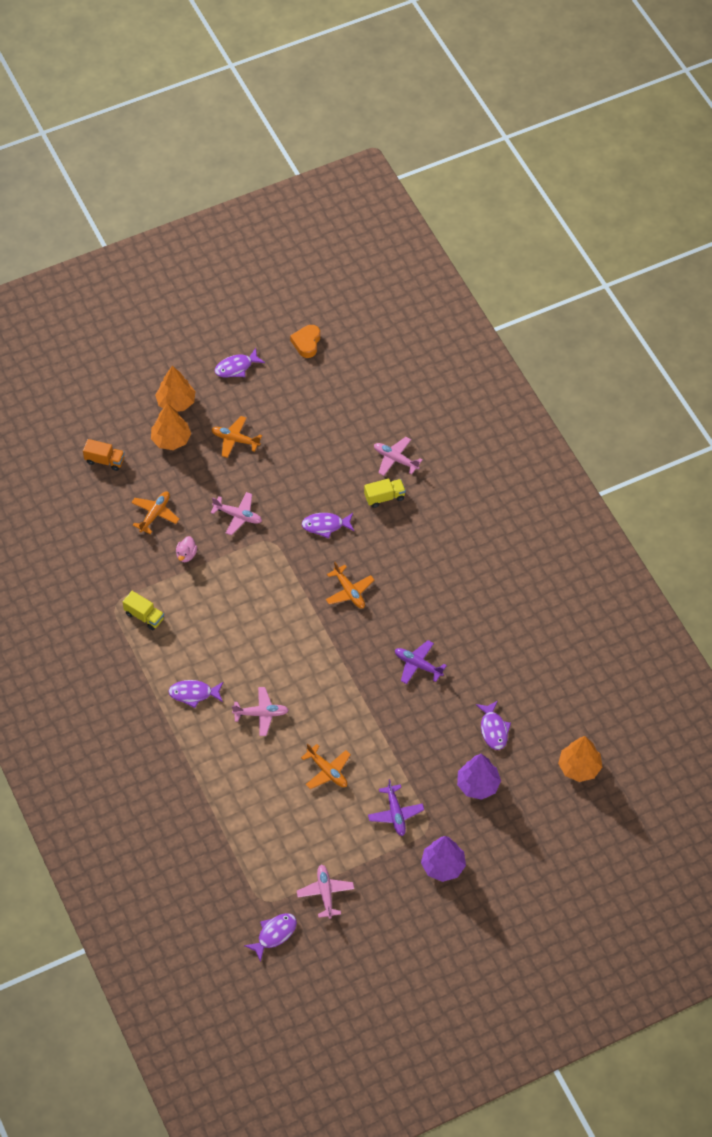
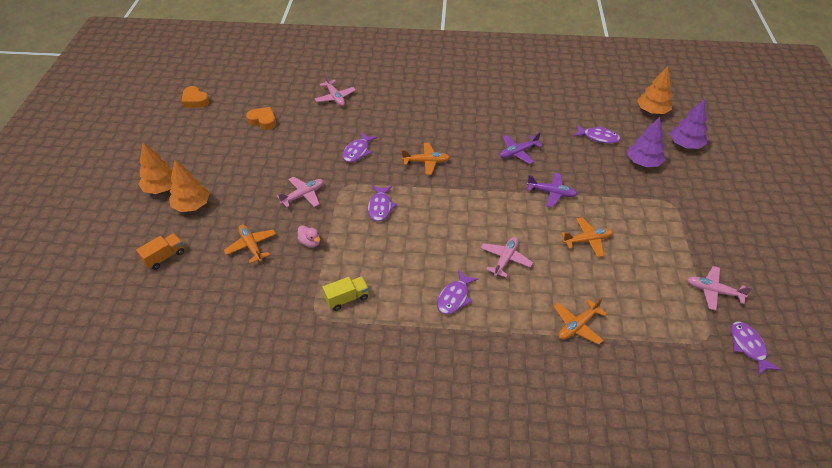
camera: 60 degrees left, 10 degrees down
orange plane [211,416,262,458] -> orange plane moved to [554,298,607,345]
purple fish [214,348,265,378] -> purple fish moved to [368,185,397,222]
yellow truck [364,479,406,508] -> none
purple plane [368,779,424,836] -> purple plane moved to [527,173,577,208]
pink plane [374,437,422,476] -> pink plane turned 90 degrees counterclockwise [315,74,356,106]
purple tree [421,836,466,882] -> purple tree moved to [670,99,708,149]
none -> orange heart [246,107,276,130]

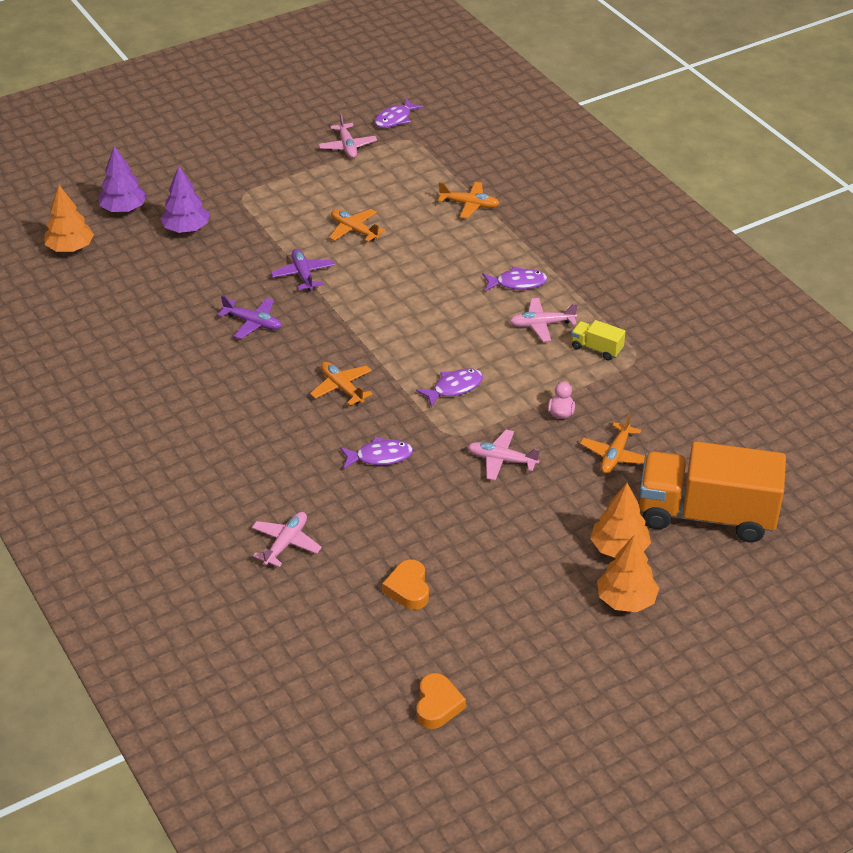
camera: 125 degrees left, 5 degrees down
orange truck [136,233,184,270] -> orange truck [639,441,786,542], size x2.44
pink plane [481,237,533,278] -> pink plane moved to [510,298,578,342]
purple fish [573,124,620,144] -> none

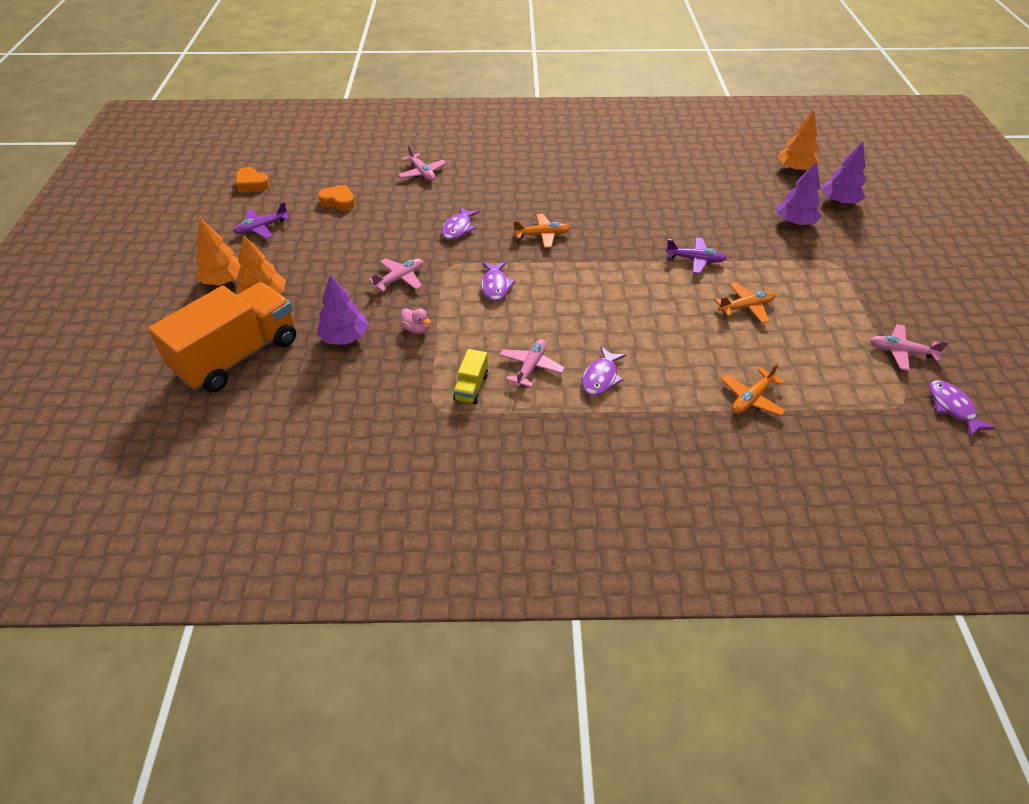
camera: 120 degrees right, 5 degrees up
purple plane [218,295,282,339] -> purple plane moved to [233,202,290,239]
yellow truck [571,320,626,361] -> yellow truck turned 135 degrees clockwise [453,349,488,404]
orange plane [580,413,645,474] -> purple tree [317,275,369,345]

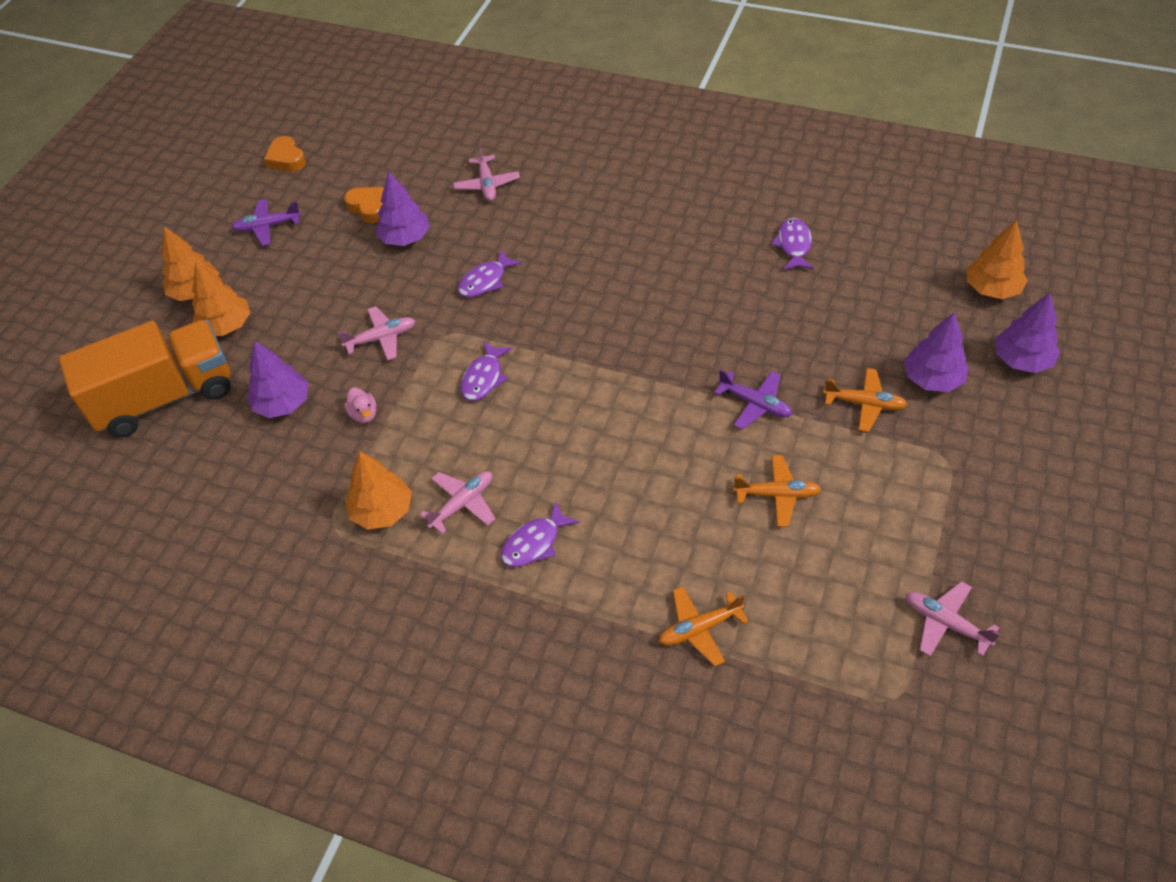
camera: 25 degrees right, 5 degrees up
yellow truck [453,349,488,404] -> orange tree [345,451,412,530]
orange plane [513,214,570,248] -> orange plane moved to [823,368,908,432]
purple fish [929,380,995,437] -> purple fish moved to [771,218,814,270]
none -> purple tree [375,171,430,246]

